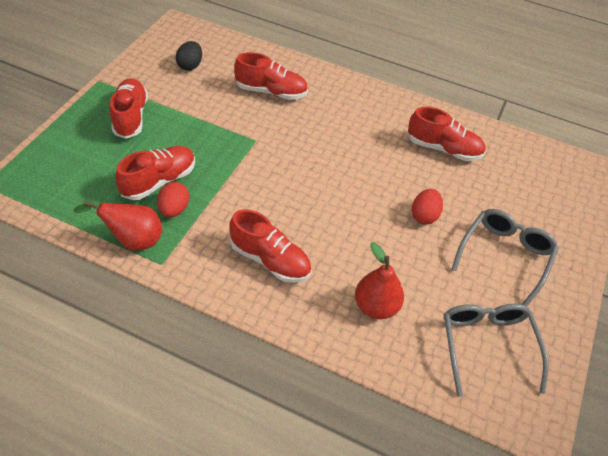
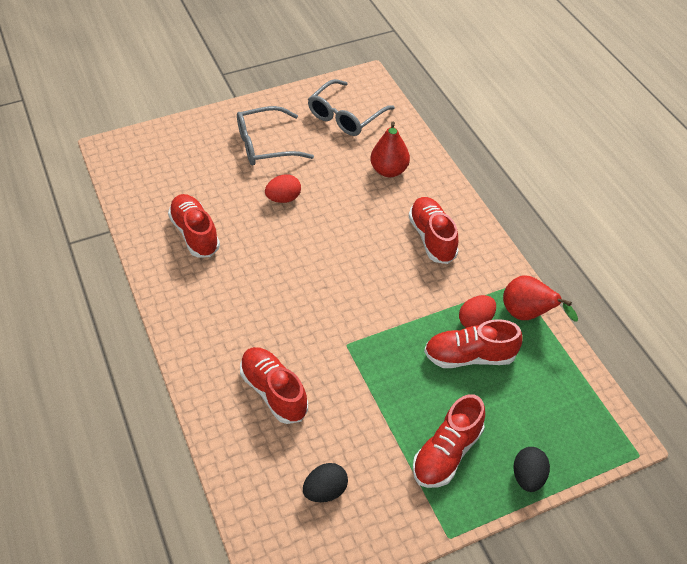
camera: 135 degrees left, 0 degrees up
none -> black egg [513,447,550,492]

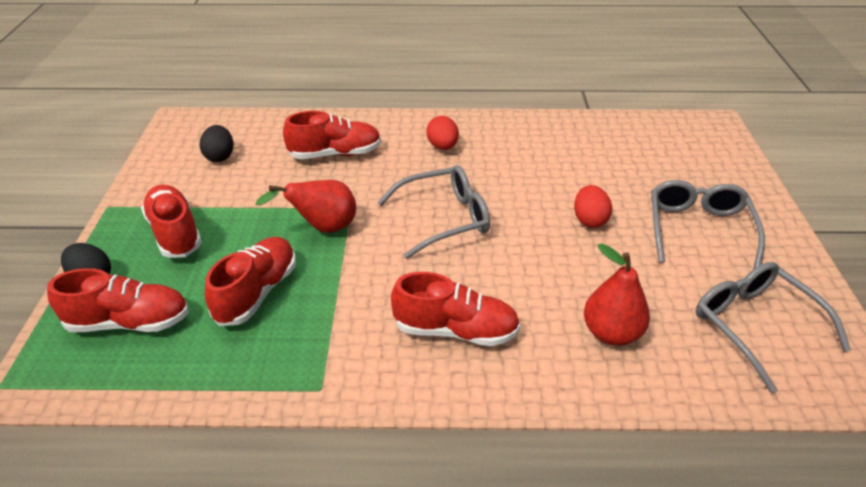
camera: 115 degrees right, 10 degrees down
red shoe [168,194,220,257] -> red shoe moved to [47,268,189,332]
red egg [459,295,496,328] -> red egg moved to [426,116,459,150]
red pear [503,275,578,322] -> red pear moved to [256,180,356,233]
none -> grey glasses [378,165,490,259]

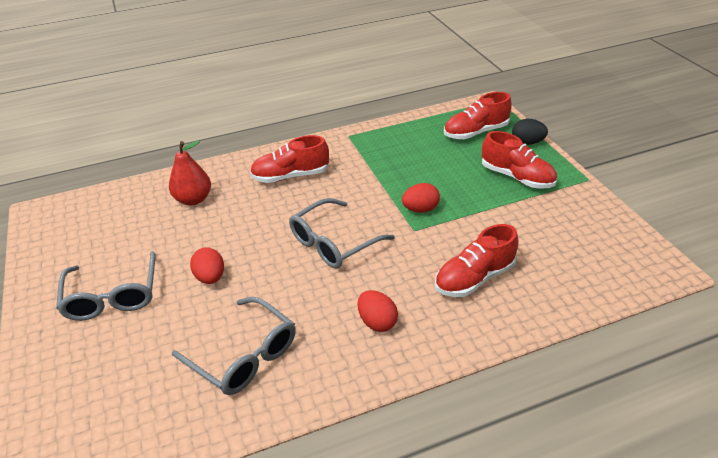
camera: 160 degrees right, 0 degrees up
black egg [199,125,234,162] -> none
red shoe [205,237,296,326] -> none
red pear [256,180,356,233] -> red egg [402,183,440,213]
grey glasses [696,262,851,393] -> grey glasses moved to [172,297,296,395]

